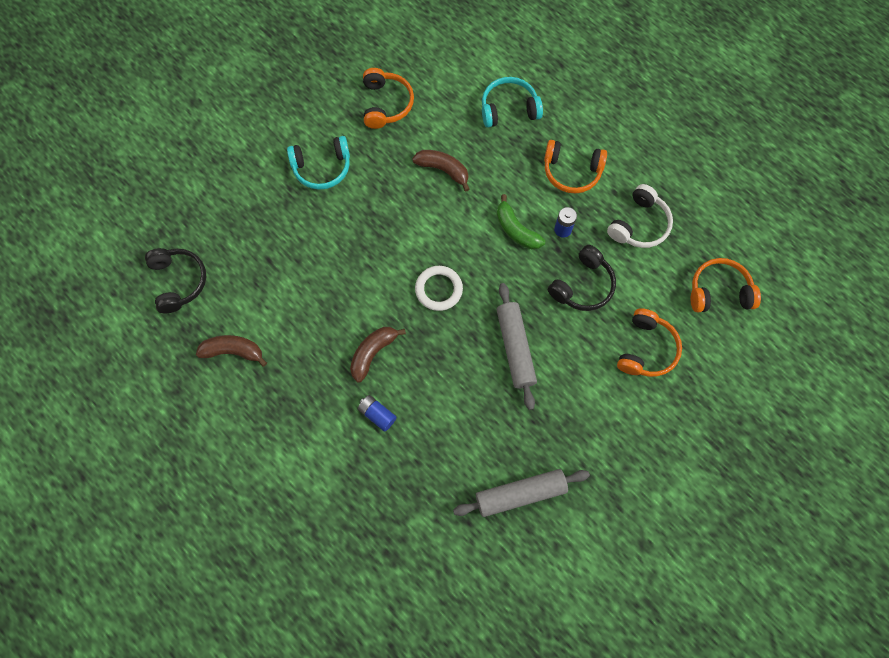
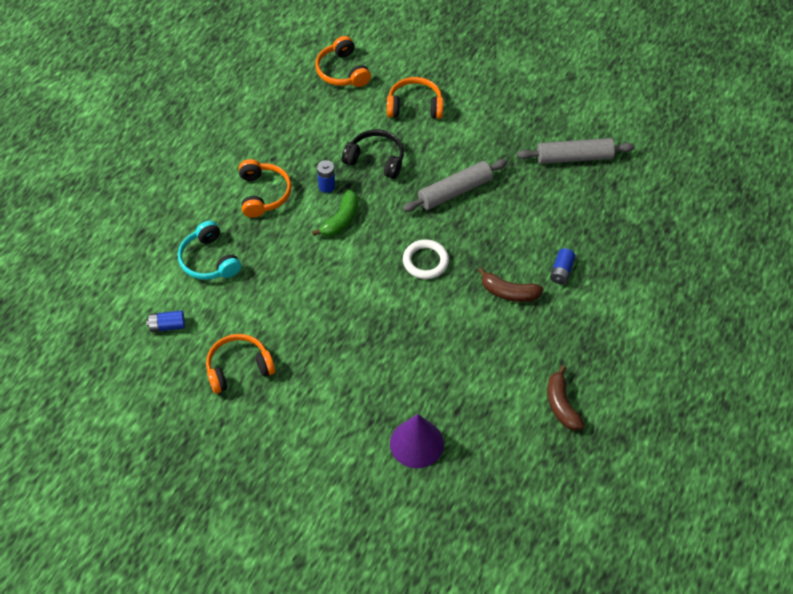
camera: 110 degrees left, 15 degrees down
black headphones [145,248,206,313] -> none
turquoise headphones [287,136,350,190] -> none
brown banana [412,150,470,191] -> none
grey rolling pin [453,469,590,517] -> grey rolling pin turned 60 degrees counterclockwise [517,138,635,164]
white headphones [607,184,673,248] -> none
none -> blue battery [147,311,185,332]
none -> purple cone [390,414,444,468]

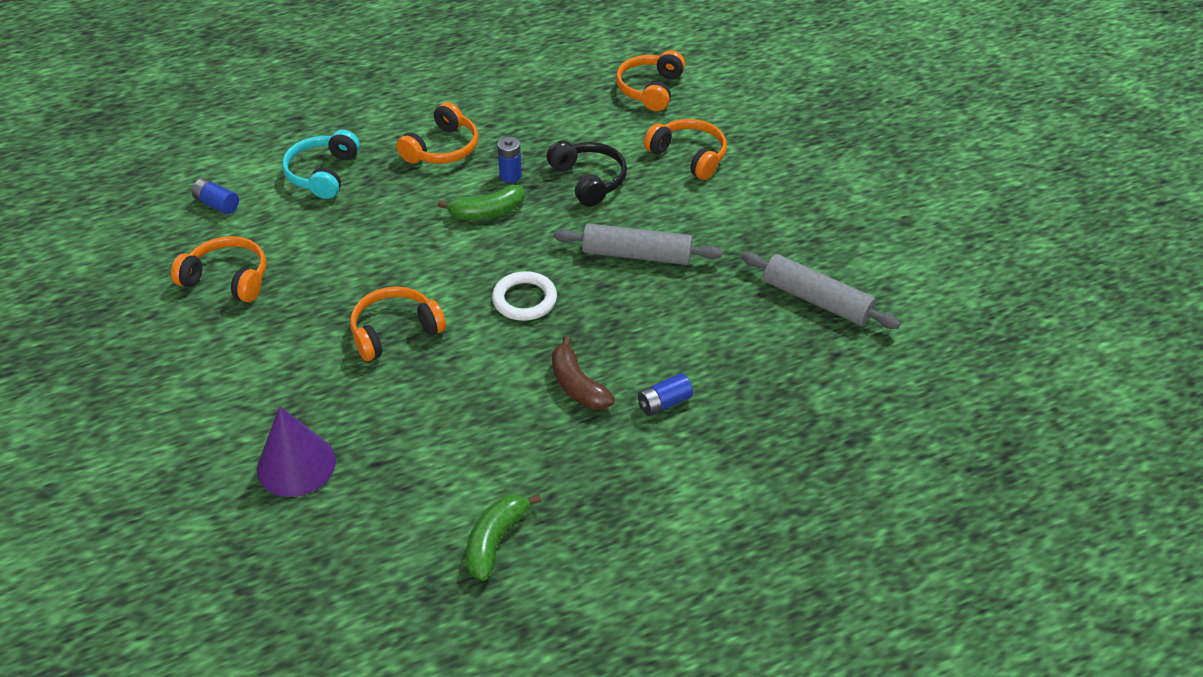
camera: 40 degrees right, 10 degrees down
brown banana [547,365,585,431] -> green banana [466,494,541,581]
none -> orange headphones [350,286,446,361]

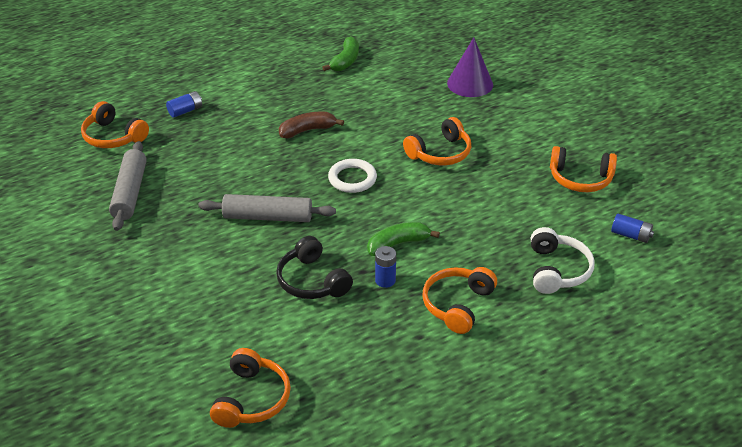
camera: 175 degrees right, 5 degrees down
turquoise headphones [282,130,360,199] -> white headphones [531,227,595,294]
brown banana [552,336,615,410] -> brown banana turned 75 degrees counterclockwise [279,112,344,138]
blue battery [638,373,693,416] -> blue battery moved to [166,91,202,118]
orange headphones [644,119,727,180] -> orange headphones moved to [81,101,149,148]
grey rolling pin [741,252,901,329] -> grey rolling pin turned 60 degrees clockwise [109,141,147,231]

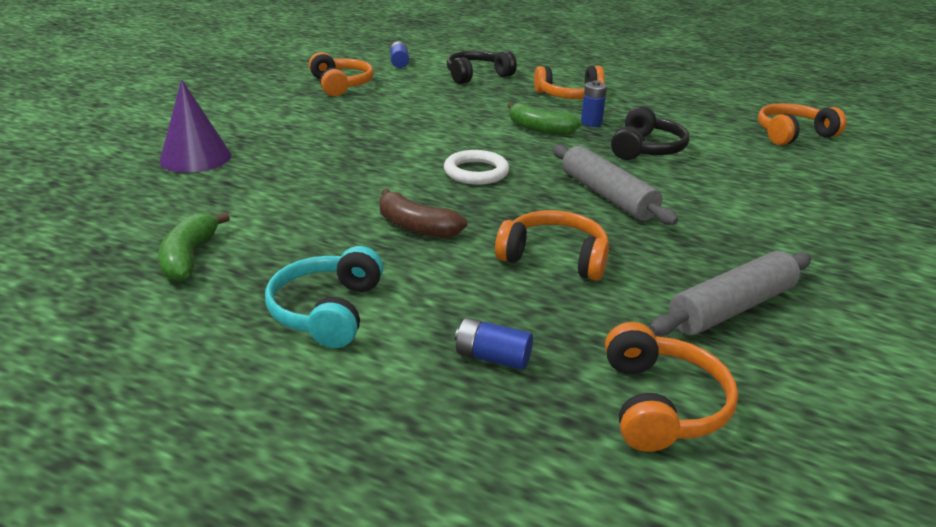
camera: 125 degrees left, 10 degrees down
green banana [322,36,359,71] -> green banana turned 75 degrees counterclockwise [158,212,230,282]
orange headphones [403,117,471,165] -> orange headphones moved to [495,210,609,281]
white headphones [531,227,595,294] -> black headphones [447,51,517,84]
none -> turquoise headphones [265,246,383,348]

